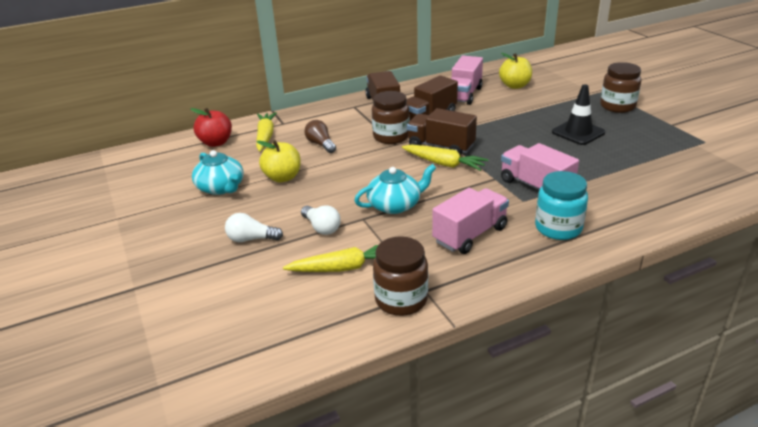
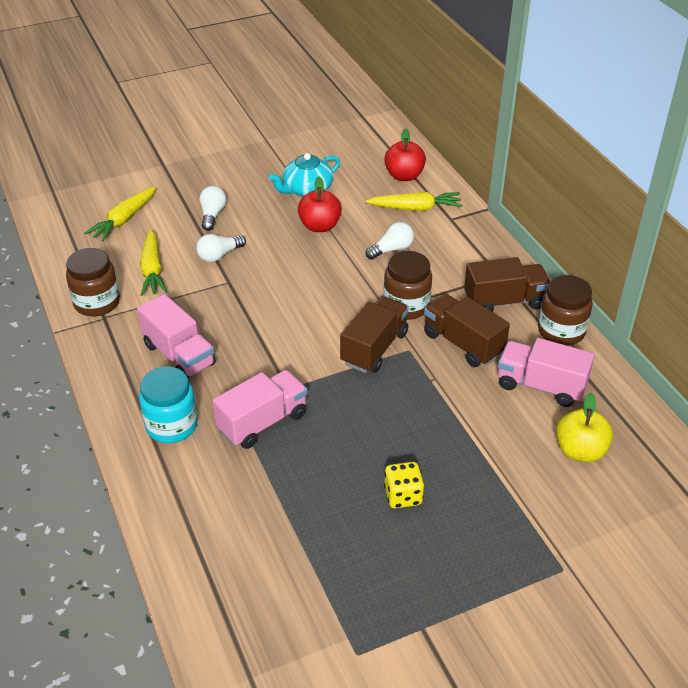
camera: 90 degrees right, 10 degrees up
yellow apple [256,140,301,182] -> red apple [298,177,342,232]
brown light bulb [304,120,336,153] -> white light bulb [365,222,414,260]
turquoise teapot [354,164,436,214] -> none
yellow carrot [402,145,489,171] -> yellow carrot moved to [84,186,156,241]
black traffic cone [552,84,605,145] -> yellow dice [384,462,424,508]
brown jar [600,62,641,113] -> brown jar moved to [538,275,593,346]

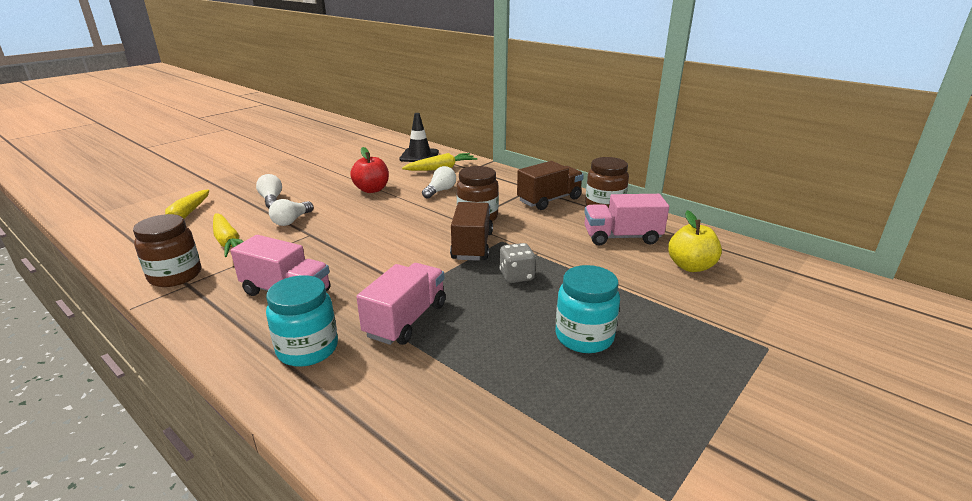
camera: 25 degrees left, 15 degrees down
turquoise teapot [269,153,340,197] -> none
red apple [384,128,426,181] -> black traffic cone [399,113,439,162]
yellow dice [384,462,424,508] -> turquoise jar [556,265,620,353]
brown truck [424,294,510,367] -> none
none -> grey dice [499,243,536,283]

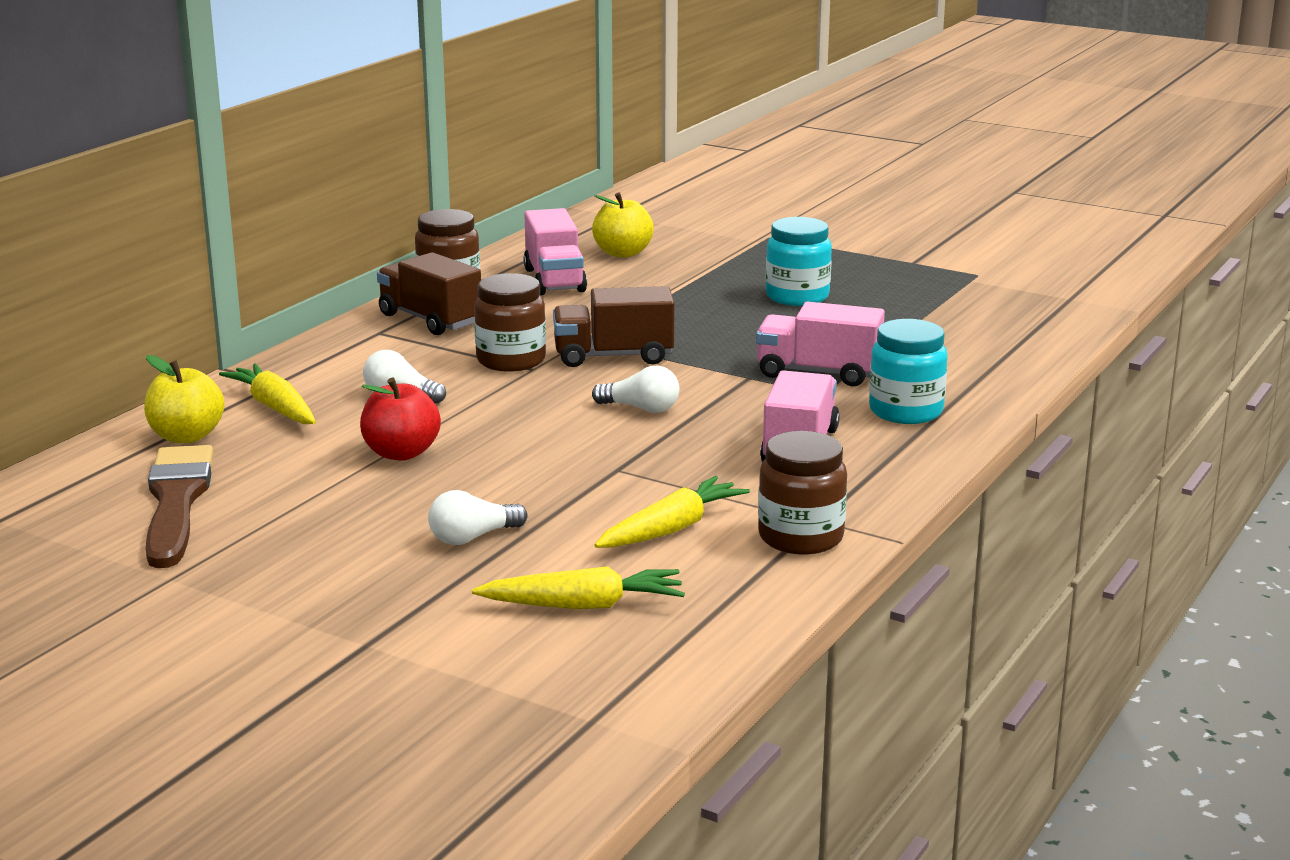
camera: 100 degrees left, 5 degrees down
white light bulb [269,199,314,226] -> white light bulb moved to [592,366,679,413]
black traffic cone [399,113,439,162] -> yellow apple [144,355,225,443]
grey dice [499,243,536,283] -> none
none -> brown brush [146,445,213,568]

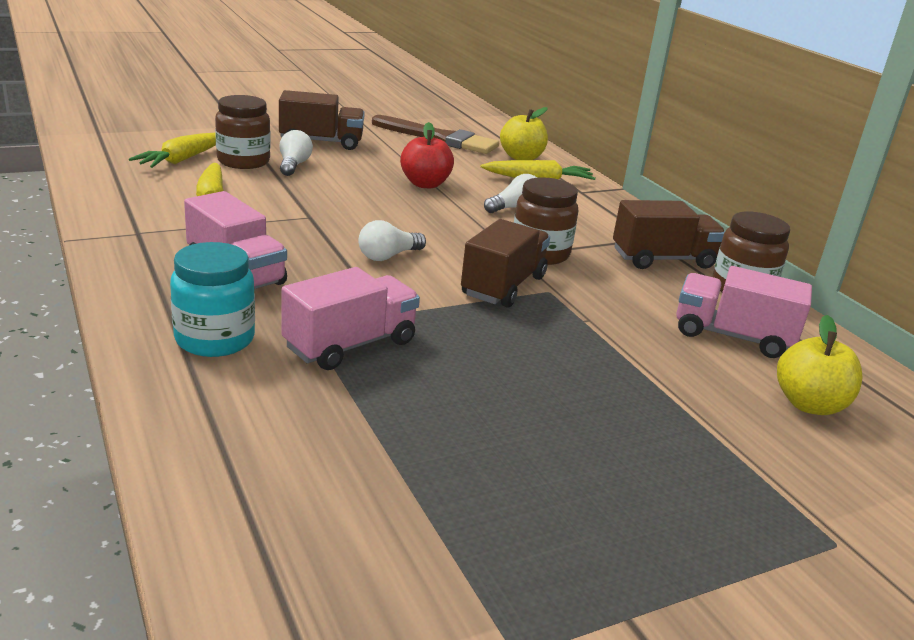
camera: 120 degrees right, 5 degrees up
brown jar [758,431,847,554] -> brown jar moved to [215,95,270,169]
turquoise jar [766,217,832,306] -> none
none -> brown truck [279,90,365,150]

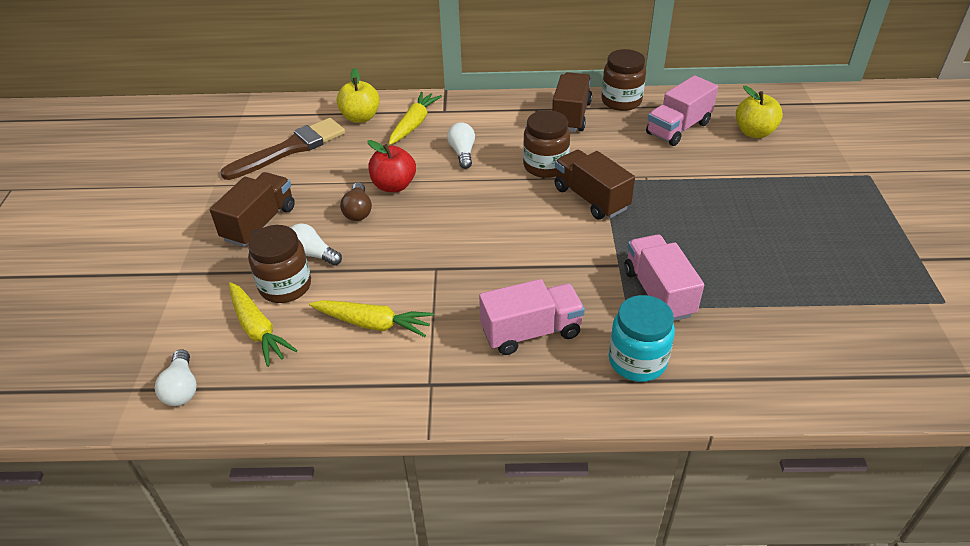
camera: 60 degrees left, 15 degrees up
white light bulb [358,220,426,261] -> white light bulb moved to [155,349,197,406]
none -> brown light bulb [340,182,372,221]

